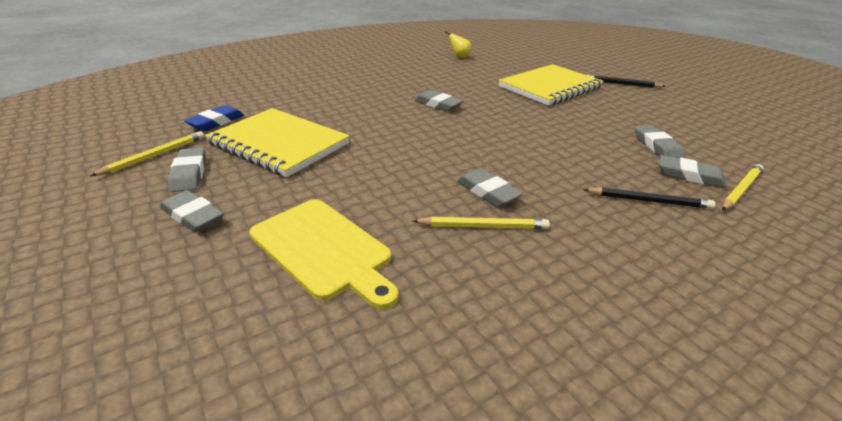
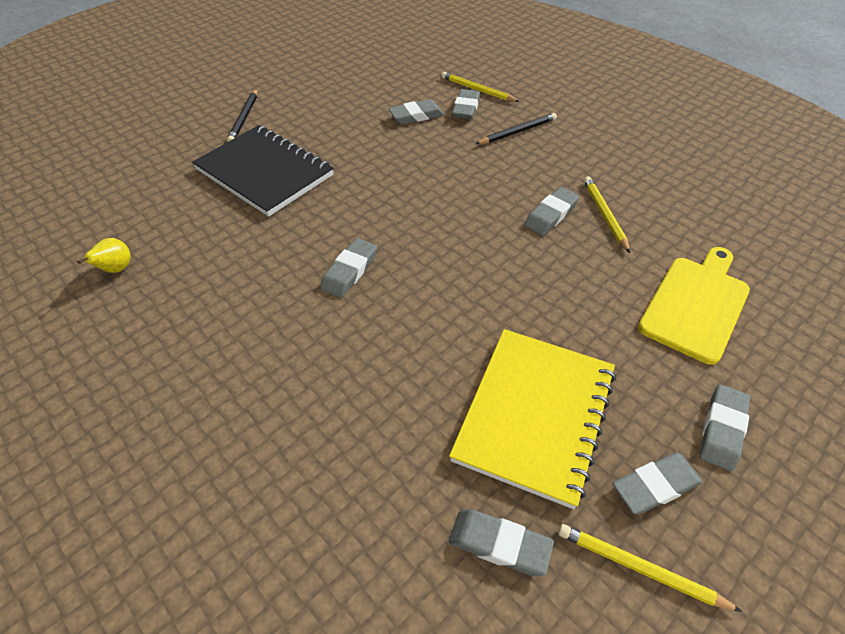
camera: 100 degrees left, 15 degrees up
blue eraser [184,105,244,131] -> grey eraser [449,509,554,576]
yellow notebook [498,64,603,106] -> black notebook [192,125,334,217]
black pencil [583,187,715,209] -> black pencil turned 60 degrees clockwise [476,113,557,144]

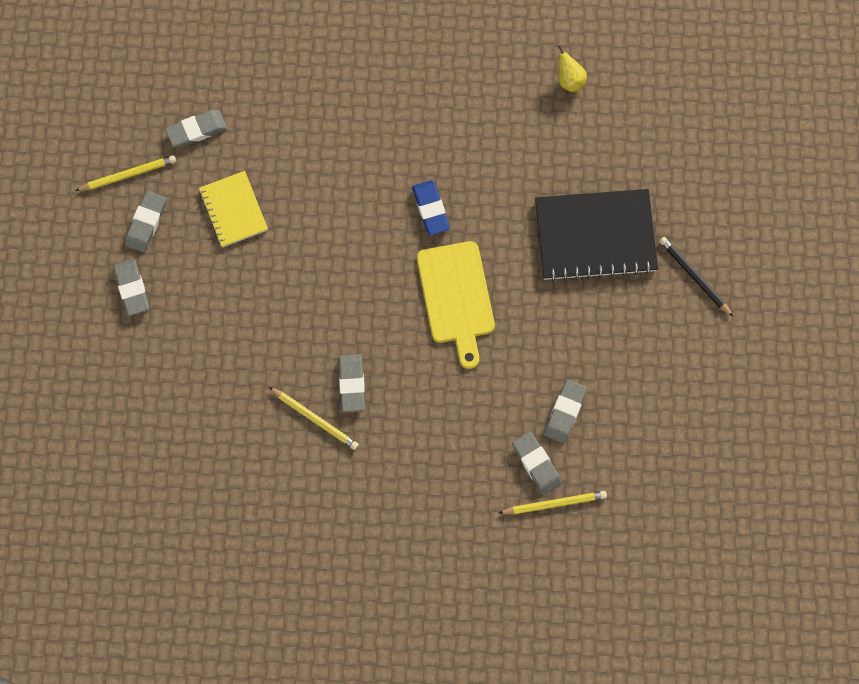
camera: 135 degrees right, 25 degrees up
grey eraser [320,238,377,298] -> blue eraser [412,180,450,236]
yellow notebook [449,329,616,509] -> yellow notebook [199,171,268,247], size x0.58
black pencil [476,113,557,144] -> none
yellow cutting board [638,247,750,365] -> yellow cutting board moved to [417,241,495,369]

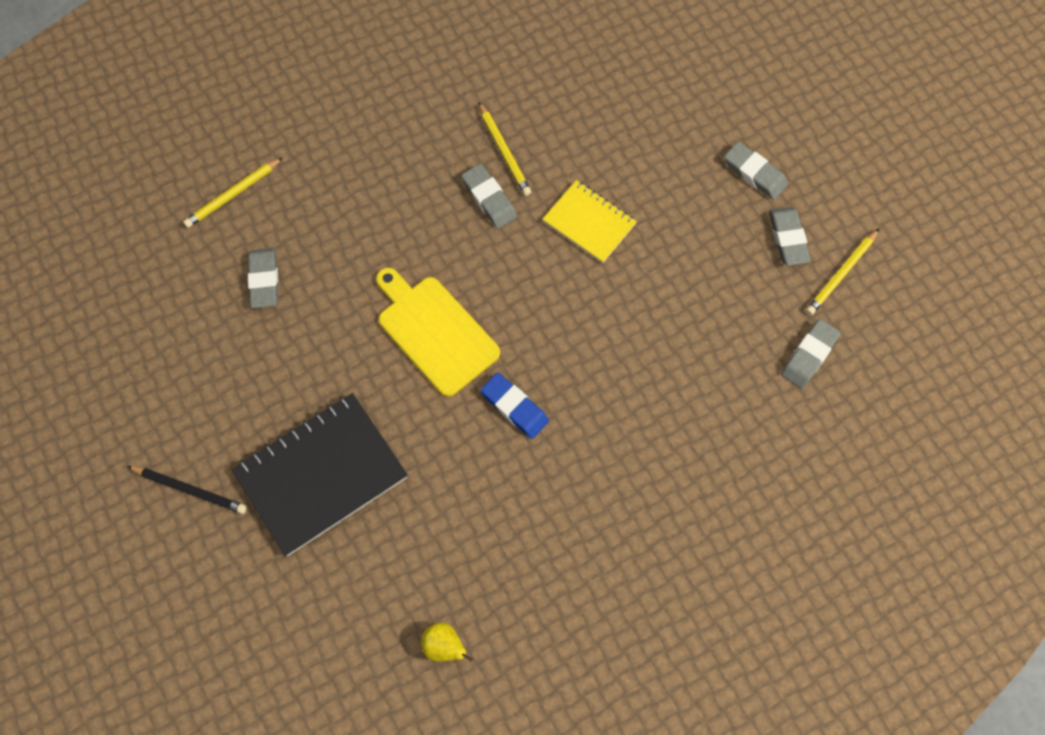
camera: 150 degrees right, 5 degrees down
yellow notebook [199,171,268,247] -> yellow notebook moved to [542,180,637,263]
yellow pencil [269,387,359,450] -> yellow pencil turned 120 degrees counterclockwise [478,102,531,196]
grey eraser [512,432,562,495] -> none

